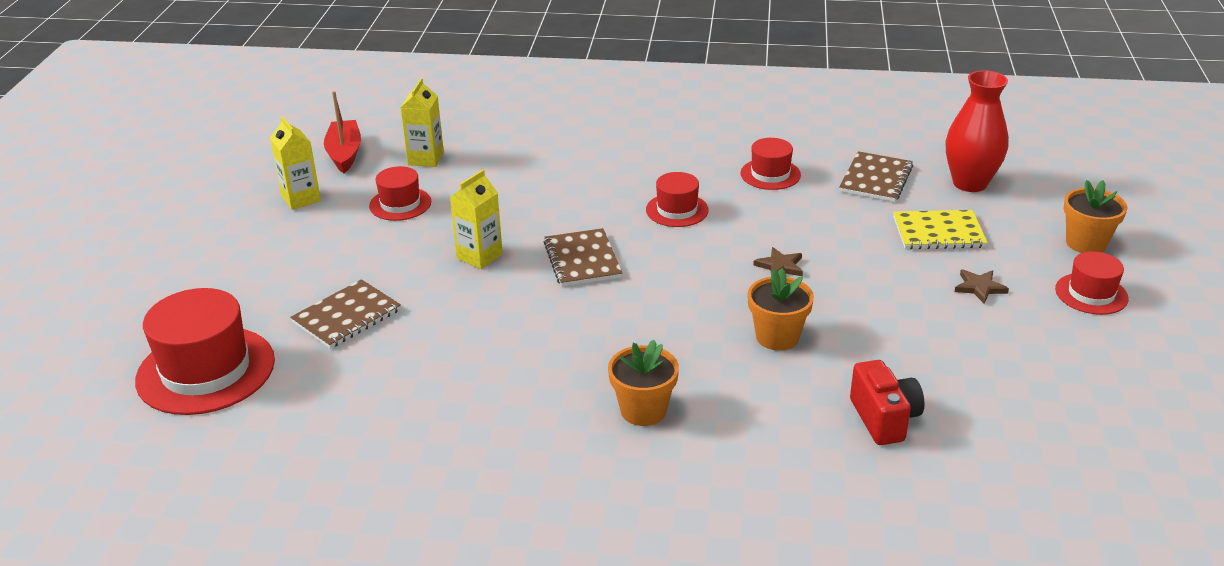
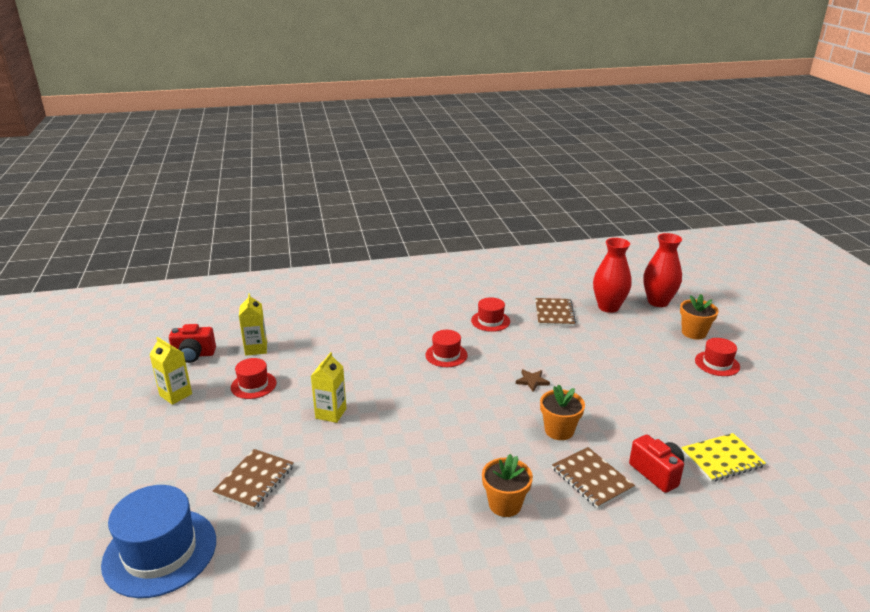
camera: 20 degrees left, 5 degrees down
red hat [135,288,275,415] -> blue hat [101,485,216,598]
red boat [324,91,361,173] -> red camera [169,324,216,363]
brown notebook [543,228,622,287] -> brown notebook moved to [552,447,635,509]
yellow notebook [893,210,988,249] -> yellow notebook moved to [681,433,766,482]
brown star [955,270,1009,304] -> none
none -> red vase [643,233,682,307]

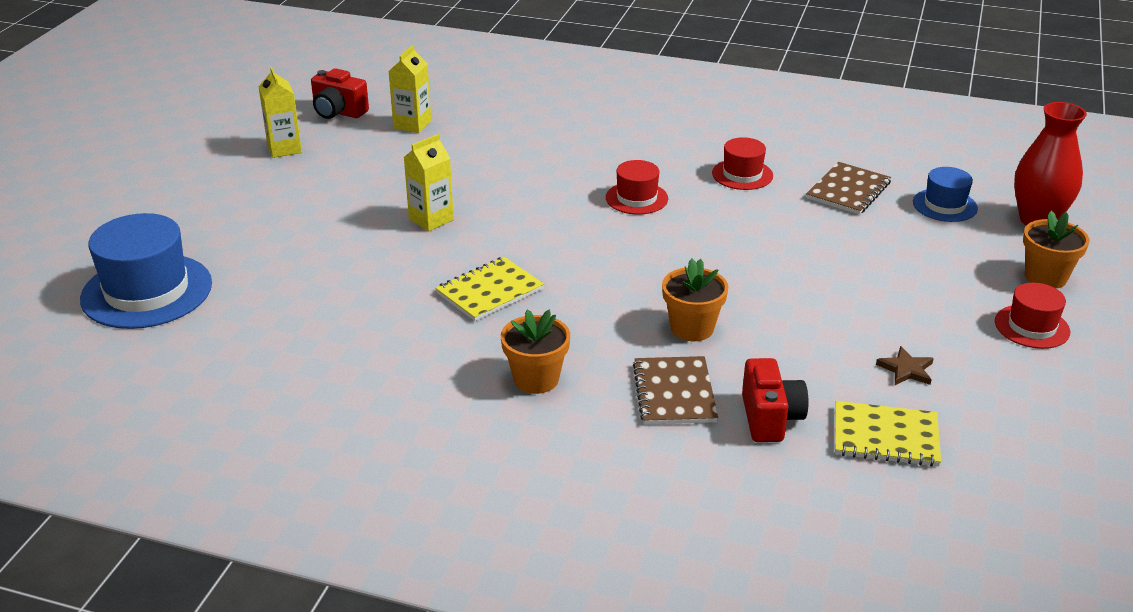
camera: 30 degrees right, 5 degrees up
brown notebook [212,449,294,510] -> none
red hat [231,358,276,399] -> none
brown star [516,369,550,392] -> brown star moved to [876,346,934,385]
red vase [593,238,632,313] -> blue hat [913,167,978,222]
none -> yellow notebook [435,257,544,321]

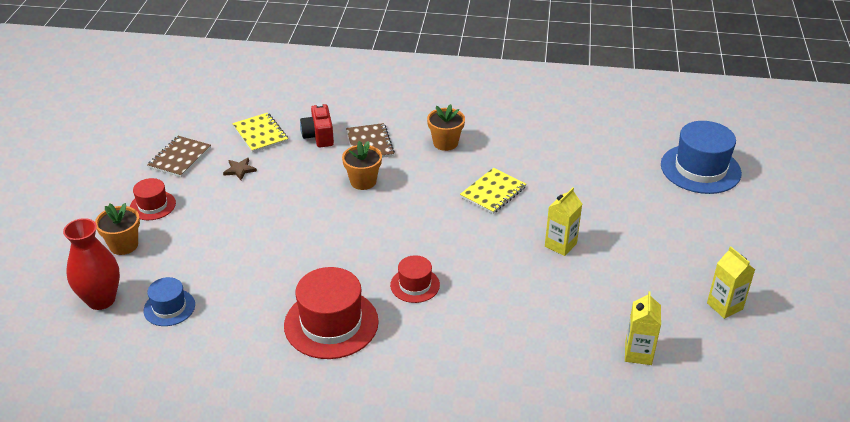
camera: 170 degrees right, 5 degrees up
red camera [311,68,369,119] -> none
red hat [712,137,773,190] -> red hat [284,267,379,359], size x1.82
brown notebook [806,162,891,215] -> brown notebook moved to [147,136,211,177]
yellow notebook [835,401,941,467] -> yellow notebook turned 60 degrees clockwise [232,113,288,153]

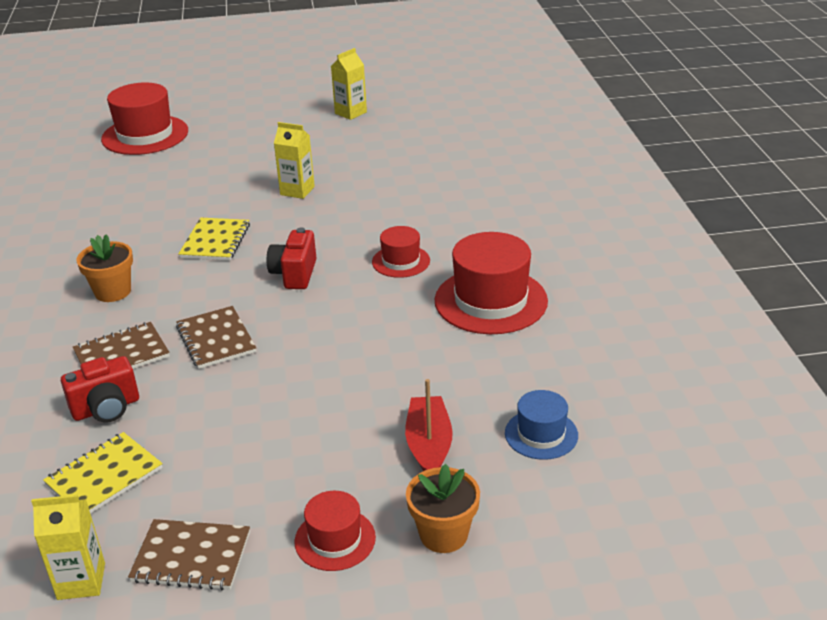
camera: 105 degrees left, 5 degrees down
red vase [63,218,120,310] -> none
brown star [223,158,257,180] -> none
orange flower pot [342,141,382,190] -> brown notebook [176,306,256,369]
yellow notebook [460,168,526,214] -> yellow notebook turned 75 degrees clockwise [178,218,250,261]
yellow carton [625,291,661,365] -> yellow carton moved to [31,495,105,600]
blue hat [661,121,742,194] -> red hat [101,82,188,155]
none -> red camera [267,227,316,289]
none -> red boat [405,379,453,471]

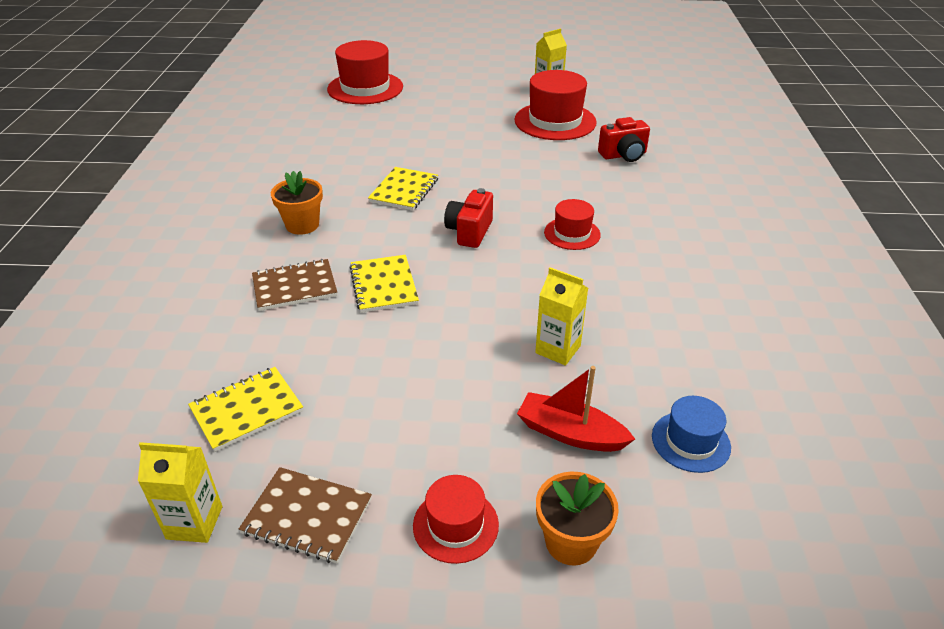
camera: 10 degrees right, 5 degrees up
red camera [61,356,139,423] -> red camera moved to [598,117,650,162]
brown notebook [176,306,256,369] -> yellow notebook [349,255,419,313]
yellow carton [274,122,315,199] -> yellow carton moved to [535,267,588,366]
red boat [405,379,453,471] -> red boat turned 75 degrees counterclockwise [517,366,635,452]
red hat [435,232,548,334] -> red hat moved to [514,70,597,140]

